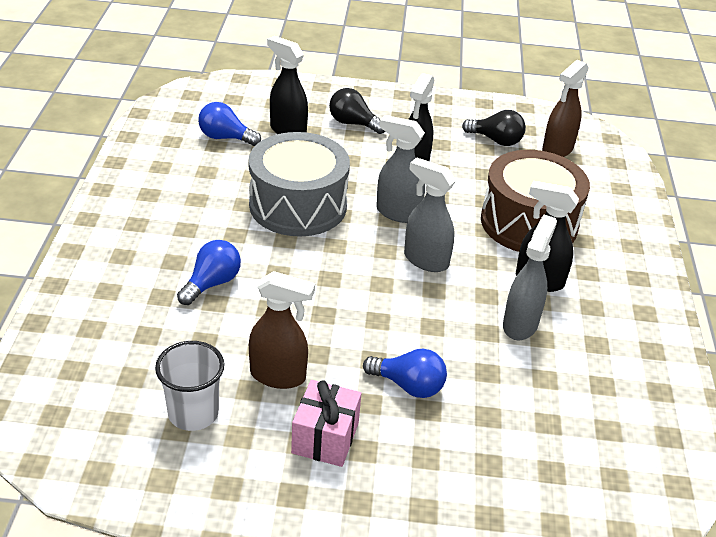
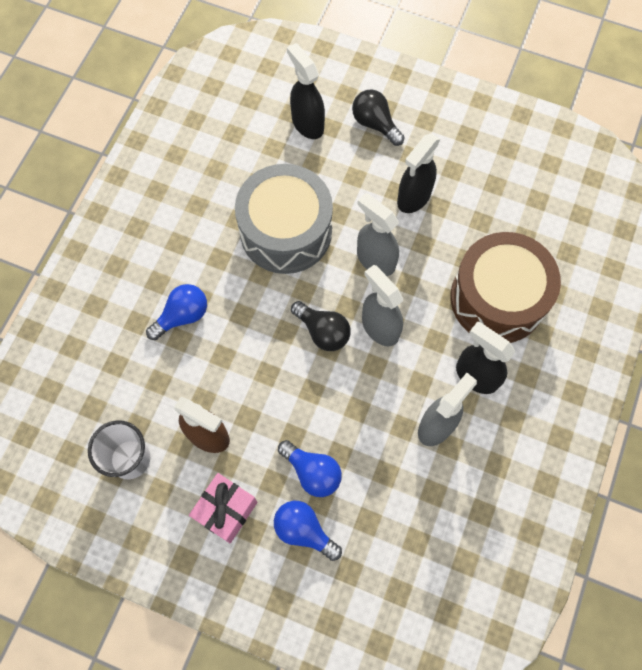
camera: 20 degrees right, 30 degrees up
blue light bulb [198,102,261,146] -> blue light bulb moved to [274,501,342,561]
black light bulb [462,110,526,146] -> black light bulb moved to [291,301,351,351]
brown spray bottle [542,60,589,157] -> none

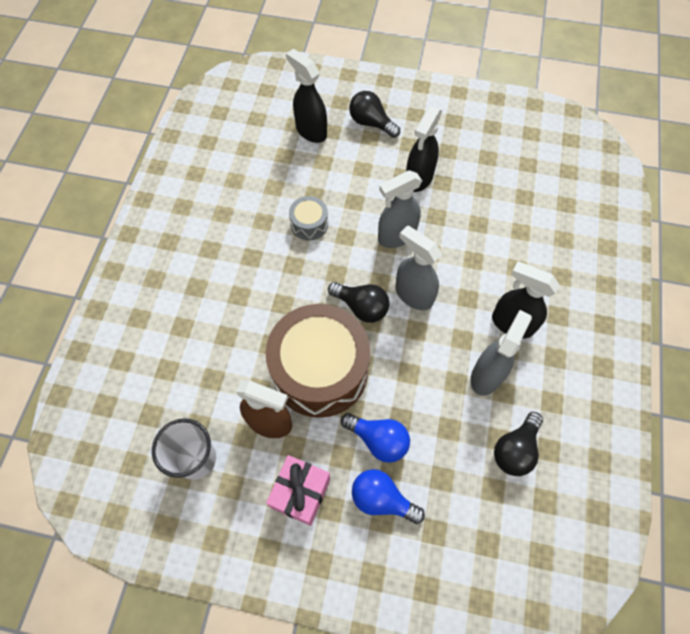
camera: 10 degrees left, 5 degrees down
blue light bulb [146,284,207,340] -> none
grey drum [235,164,333,274] -> grey drum [289,196,328,240], size x0.44
grey spray bottle [357,193,399,276] -> grey spray bottle turned 60 degrees counterclockwise [378,170,422,248]
brown drum [451,232,561,343] -> brown drum moved to [265,304,370,418]
none -> black light bulb [494,412,543,476]

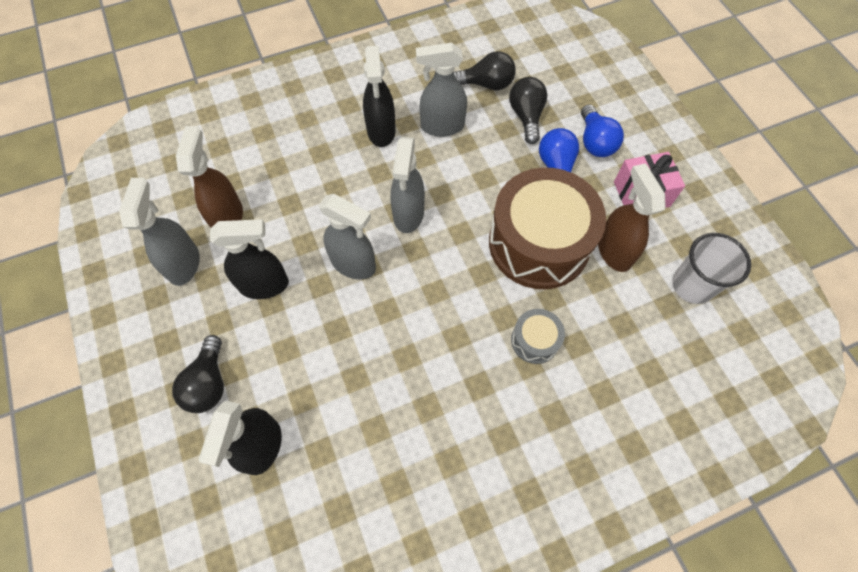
camera: 125 degrees left, 0 degrees up
grey drum [289,196,328,240] -> grey drum moved to [511,309,565,364]
black light bulb [328,282,390,323] -> black light bulb moved to [509,77,548,144]
none -> grey spray bottle [119,178,200,286]
none -> brown spray bottle [176,126,243,227]

